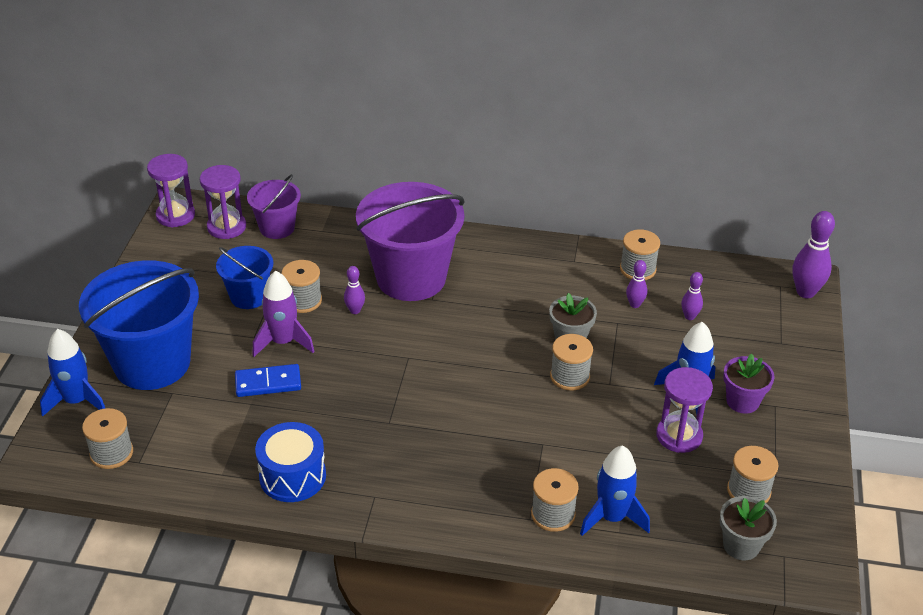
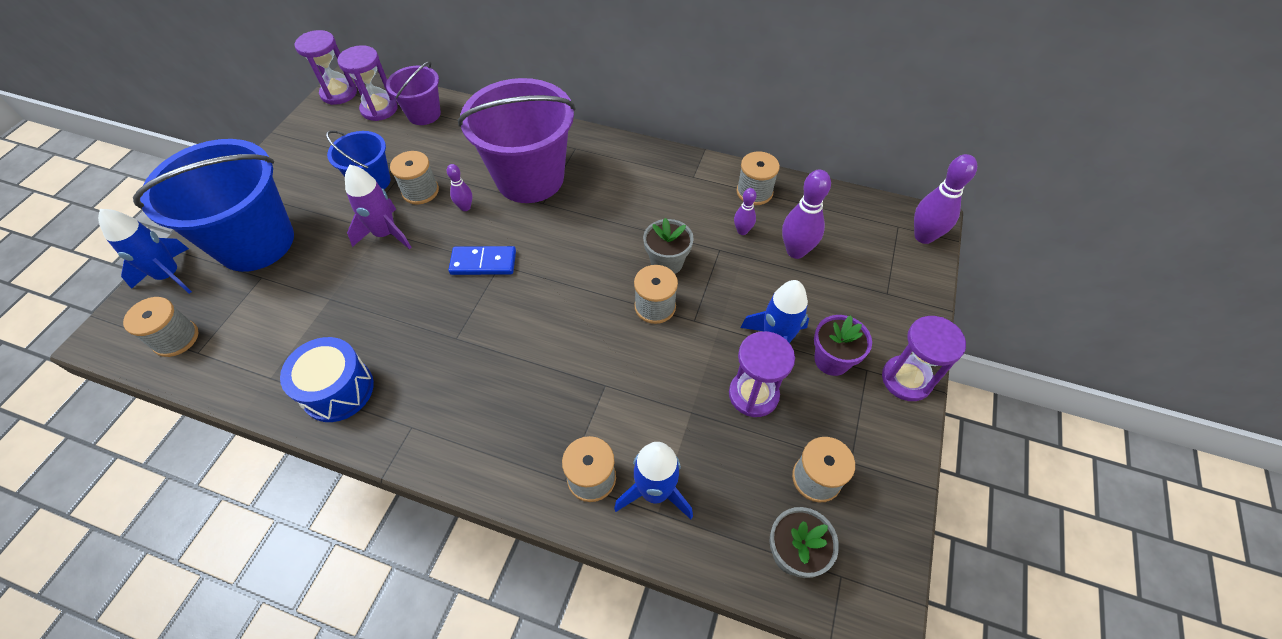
camera: 10 degrees right, 15 degrees up
blue domino [235,364,301,397] -> blue domino moved to [448,246,516,275]
purple bowling pin [681,272,703,320] -> purple bowling pin [782,170,831,259], size x1.79
none -> purple hourglass [882,316,966,401]

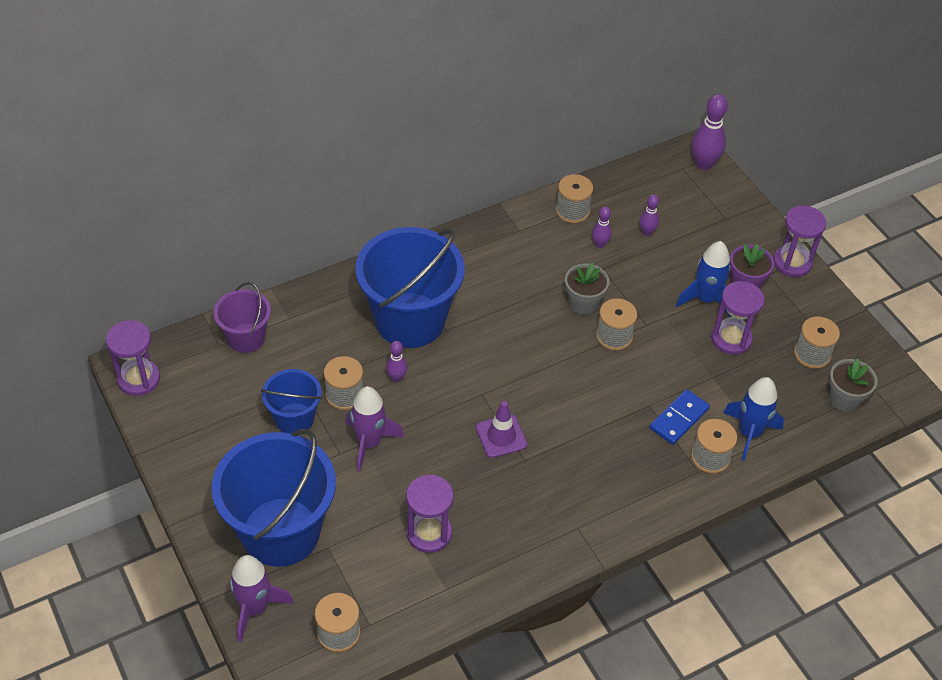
camera: 50 degrees left, 5 degrees down
blue rocket [98,209,192,294] -> purple rocket [230,555,294,642]
blue drum [280,337,374,422] -> none
purple hourglass [337,45,398,121] -> purple hourglass moved to [406,475,454,553]
blue domino [448,246,516,275] -> blue domino moved to [649,389,710,445]
purple bucket [458,78,576,203] -> blue bucket [355,227,465,348]
purple bowling pin [782,170,831,259] -> purple bowling pin [639,194,659,236], size x0.56
none -> purple traffic cone [476,401,527,458]

